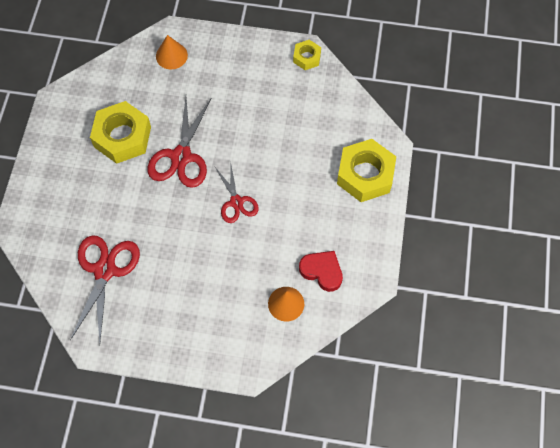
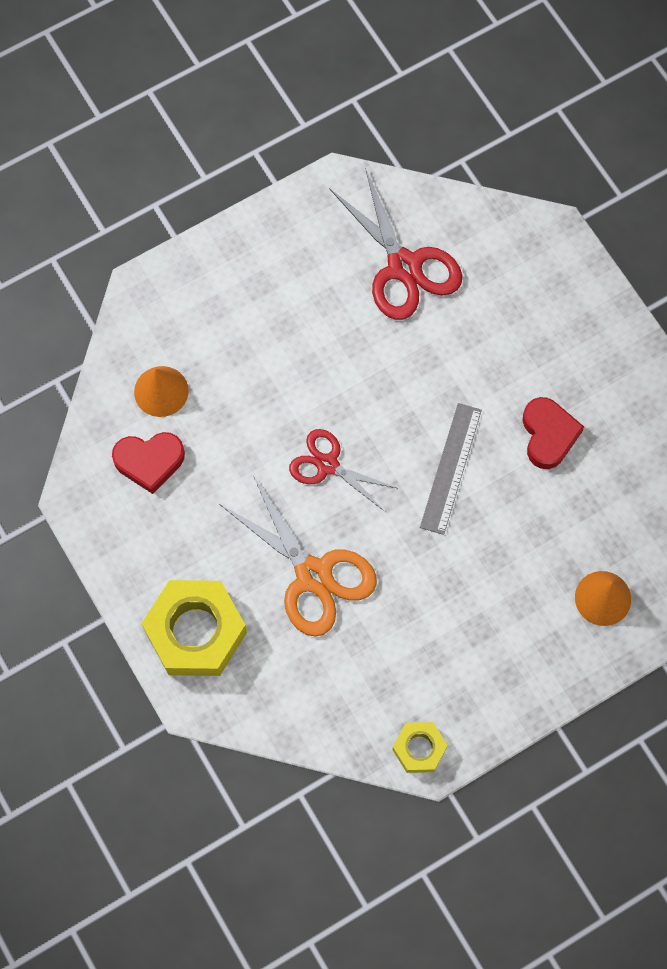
camera: 140 degrees right, 5 degrees up
yellow nut [90,101,151,164] -> red heart [523,397,584,469]
red scissors [147,97,211,188] -> grey ruler [420,403,482,535]
none -> orange scissors [219,477,377,637]

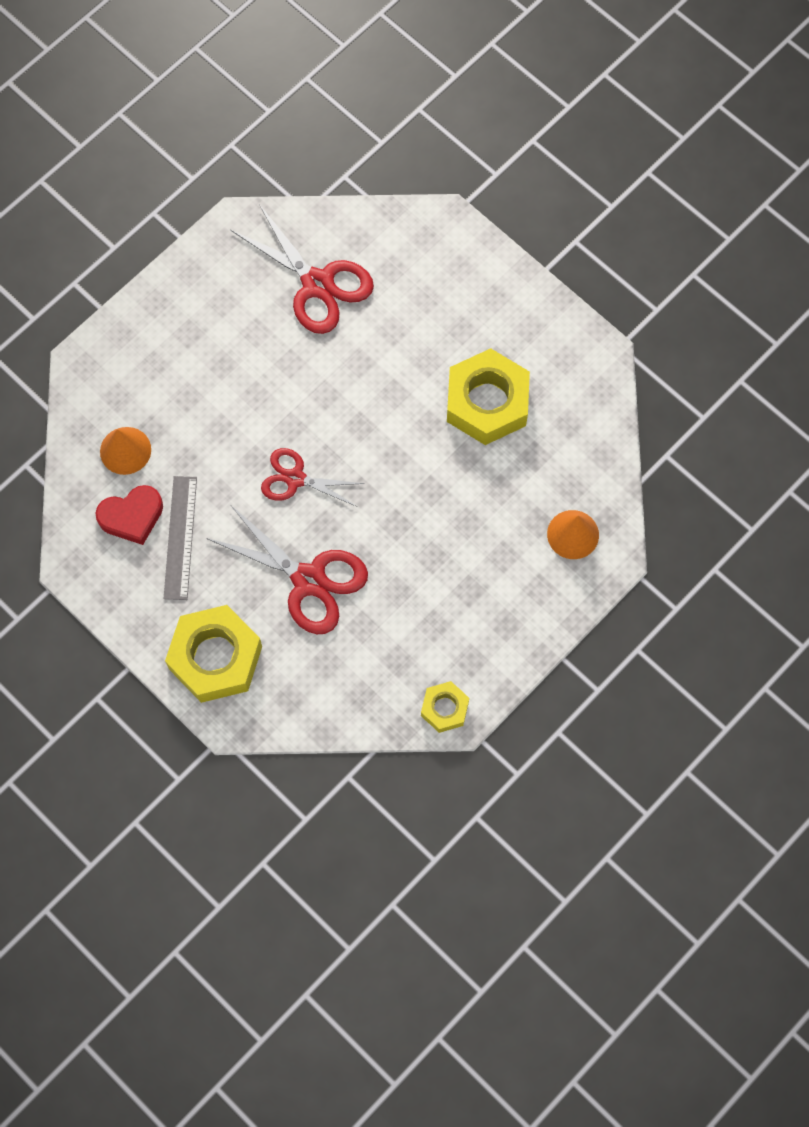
camera: 15 degrees left, 0 degrees up
orange scissors [219,477,377,637] -> red scissors [206,505,368,634]
grey ruler [420,403,482,535] -> grey ruler moved to [164,476,197,600]
red heart [523,397,584,469] -> yellow nut [447,348,530,445]

